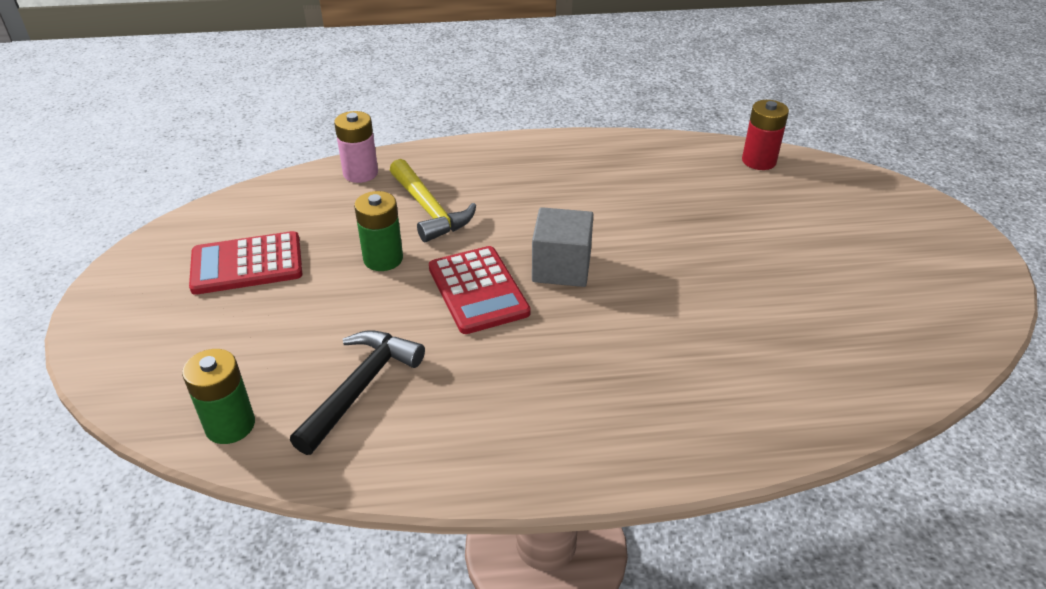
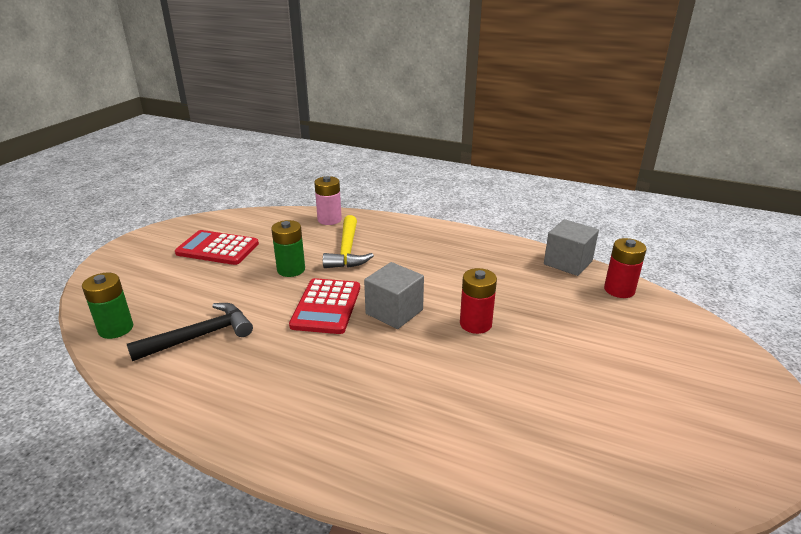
camera: 30 degrees right, 10 degrees down
none -> red battery [460,268,497,334]
none -> grey cube [544,219,599,276]

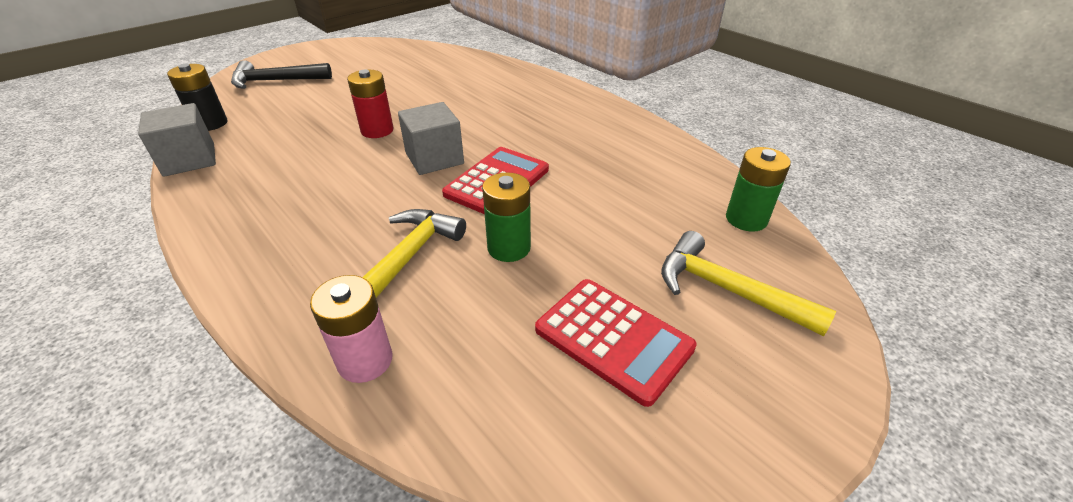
camera: 155 degrees left, 10 degrees up
black hammer [127,303,253,361] -> black hammer moved to [231,60,332,89]
red battery [604,238,647,298] -> black battery [167,64,228,131]
none -> yellow hammer [661,231,836,336]

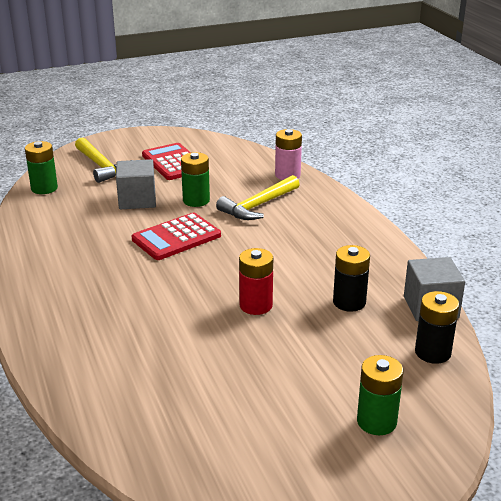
camera: 160 degrees left, 10 degrees down
black hammer [231,60,332,89] -> green battery [357,355,404,435]
grey cube [398,102,464,175] -> grey cube moved to [116,159,156,209]
none -> black battery [333,245,370,312]

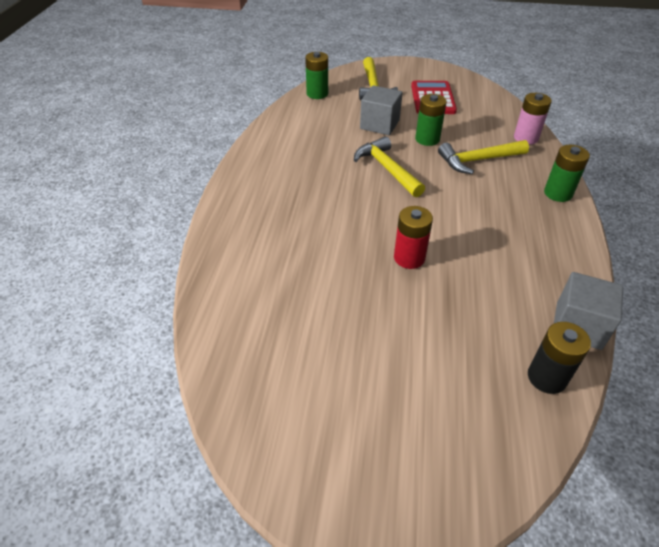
camera: 30 degrees right, 15 degrees up
red calculator [132,213,221,260] -> yellow hammer [354,136,425,197]
black battery [333,245,370,312] -> none
green battery [357,355,404,435] -> green battery moved to [544,145,590,202]

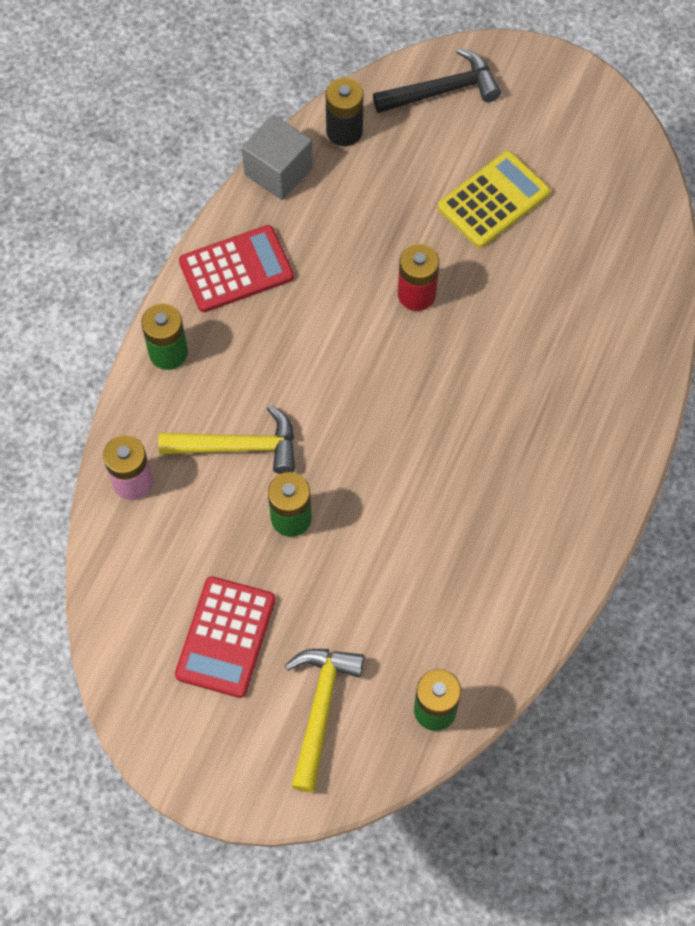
camera: 165 degrees left, 20 degrees up
yellow hammer [354,136,425,197] -> none
grey cube [360,85,403,135] -> none
none -> red calculator [179,225,294,312]
none -> black hammer [373,48,501,113]
none -> yellow calculator [438,151,550,248]

